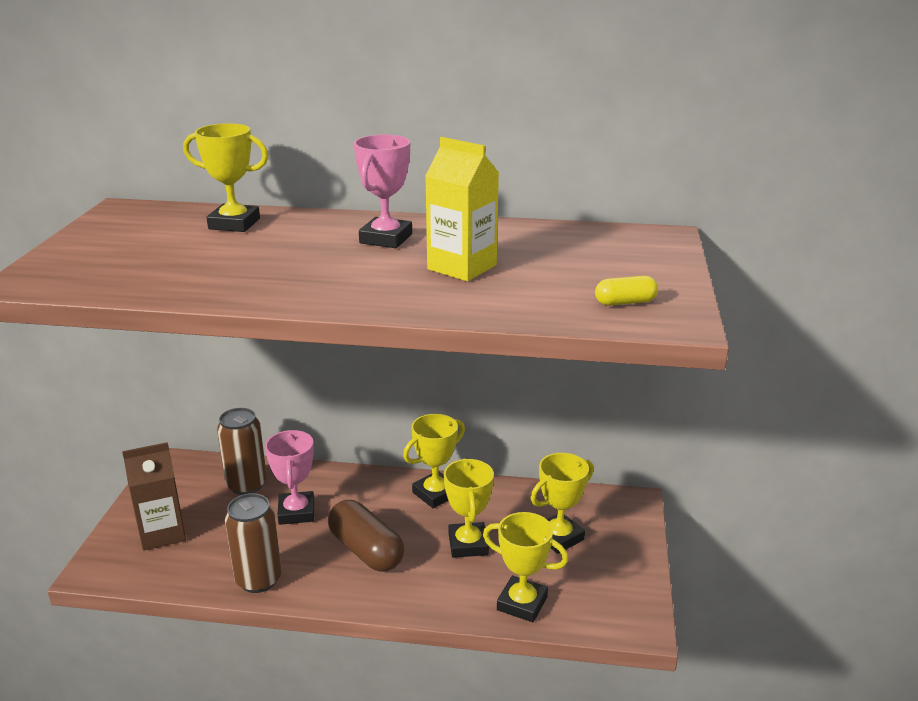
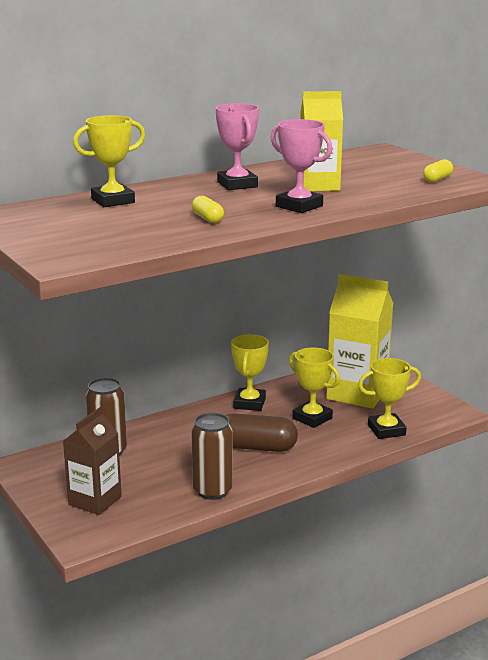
camera: 40 degrees left, 5 degrees down
pink trophy [265,430,314,525] -> pink trophy moved to [271,119,332,213]
yellow trophy [531,453,594,554] -> yellow carton [326,274,393,409]
none -> yellow capsule [192,196,224,223]

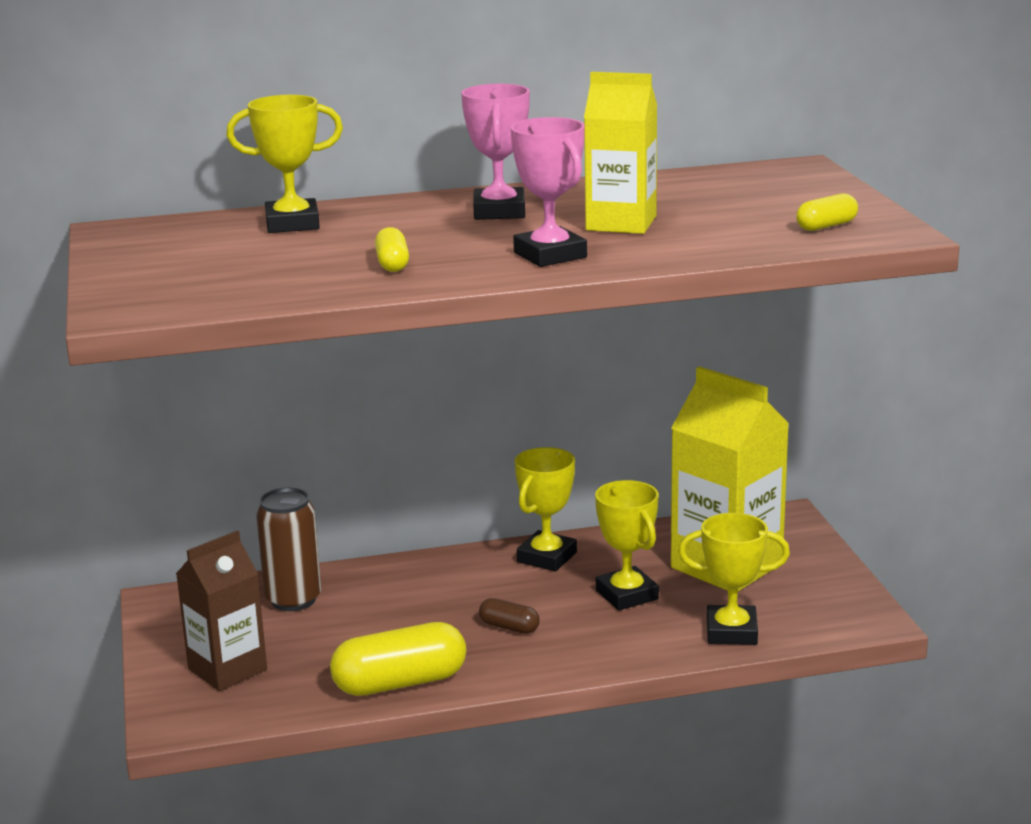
camera: 20 degrees right, 0 degrees up
brown can [191,413,233,500] -> yellow capsule [330,622,466,696]
brown capsule [225,413,298,452] -> brown capsule [479,598,540,634], size x0.50

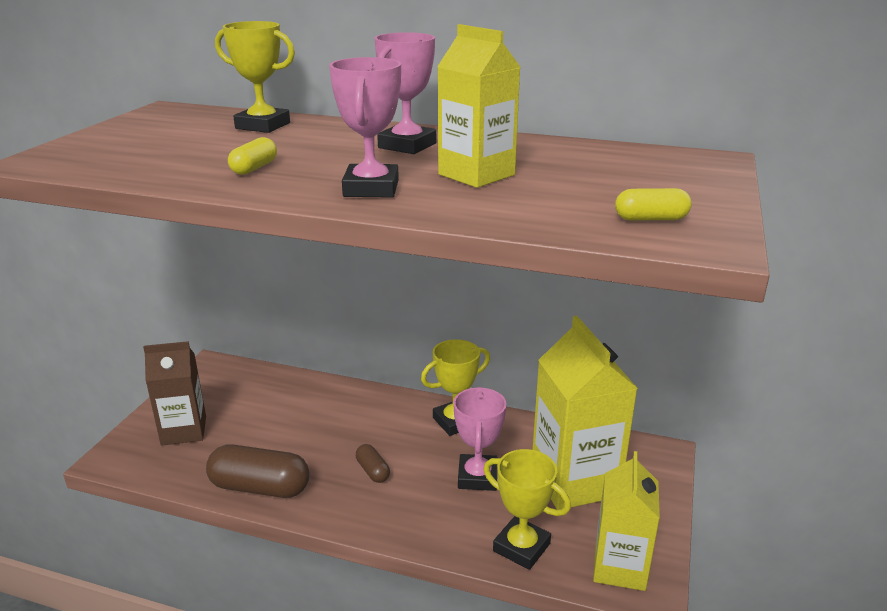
camera: 30 degrees right, 5 degrees up
brown can [256,488,321,611] -> none
yellow capsule [330,622,466,696] -> brown capsule [206,444,310,498]
yellow trophy [595,480,659,611] -> pink trophy [453,387,506,491]
none -> yellow carton [593,451,660,591]

